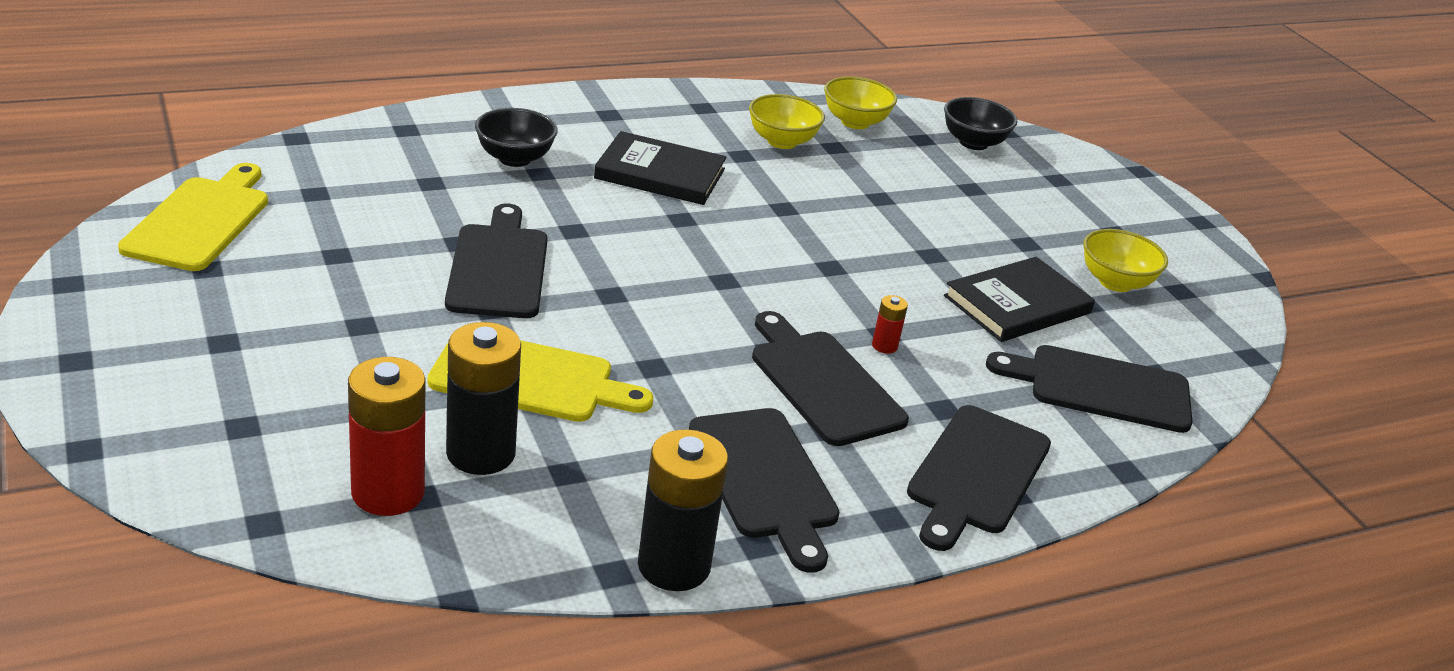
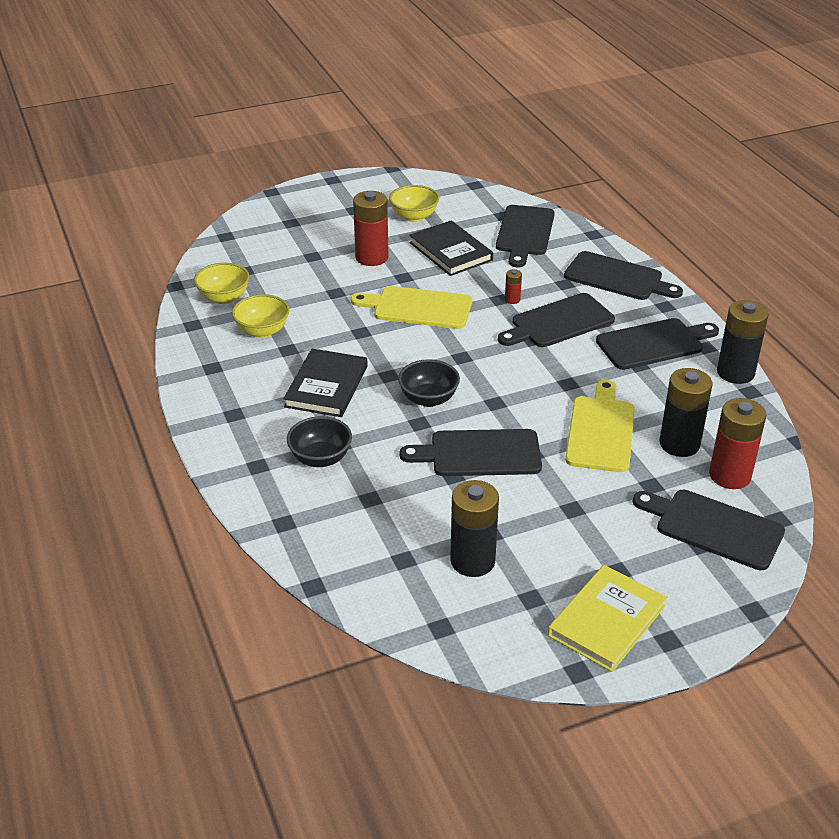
camera: 85 degrees left, 5 degrees up
yellow cutting board [118,163,268,271] -> yellow cutting board moved to [351,286,472,329]
black bowl [944,97,1018,150] -> black bowl moved to [398,359,460,407]
none -> red battery [353,191,388,266]
none -> black battery [450,480,499,577]
none -> yellow book [548,565,667,672]
none -> black cutting board [633,490,785,570]

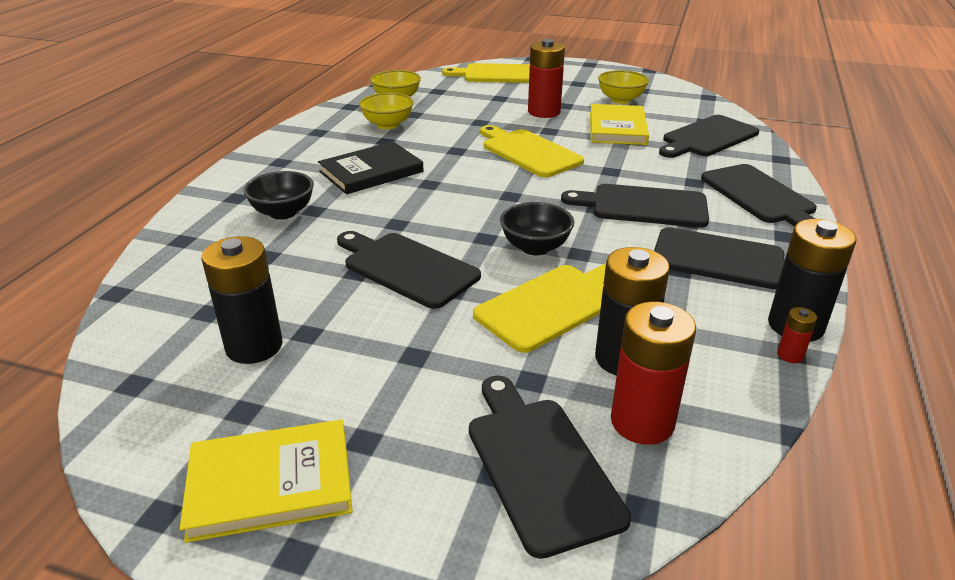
camera: 40 degrees right, 5 degrees down
black bowl [398,359,460,407] -> black bowl moved to [500,202,574,255]
black book [409,220,493,276] -> yellow book [590,104,649,145]
red battery [505,269,522,304] -> red battery moved to [777,307,817,363]
none -> yellow cutting board [442,63,530,83]

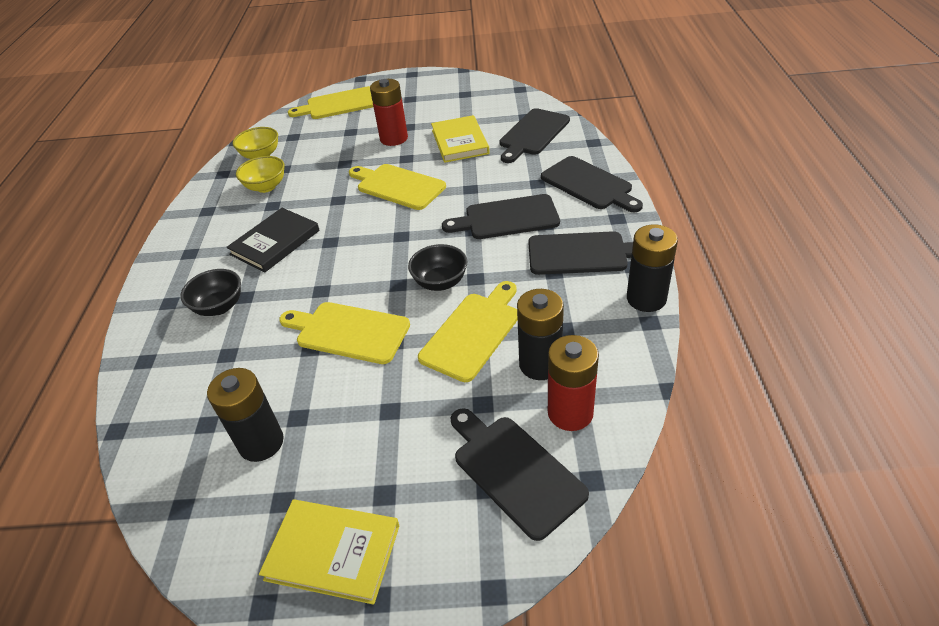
camera: 15 degrees left, 10 degrees up
yellow book [180,420,353,543] -> yellow book turned 45 degrees clockwise [259,499,400,605]
black cutting board [337,231,481,309] -> yellow cutting board [279,302,410,364]
yellow bowl [598,70,649,104] -> none
red battery [777,307,817,363] -> none

